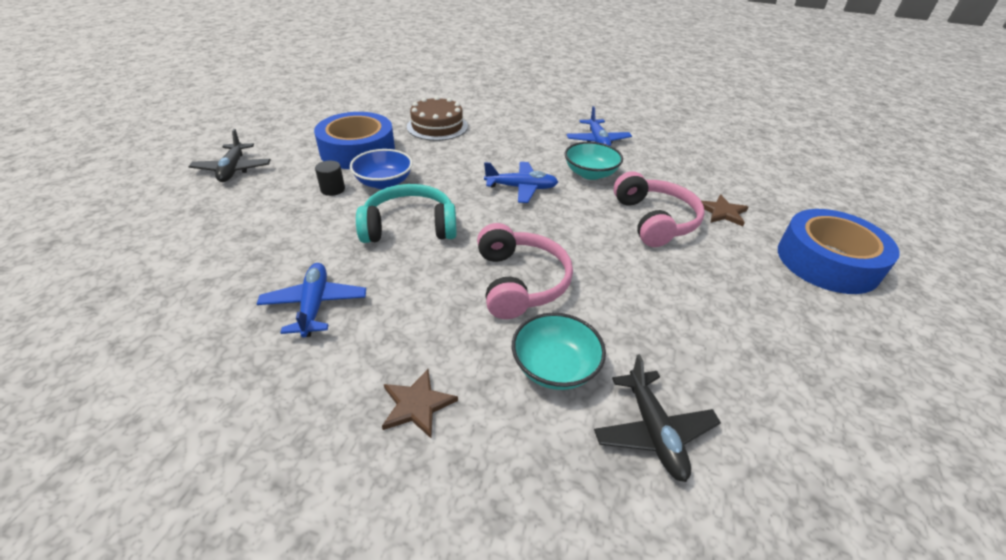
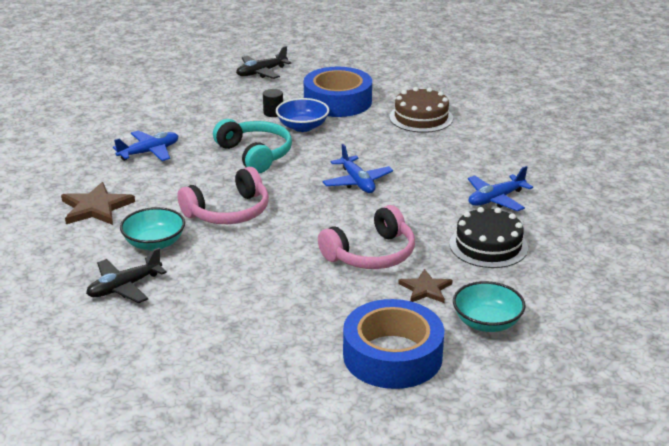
camera: 65 degrees right, 10 degrees down
brown star [382,369,458,438] -> brown star [61,182,135,225], size x1.54
turquoise bowl [565,142,623,180] -> turquoise bowl moved to [453,281,526,332]
none -> black cake [449,207,528,268]

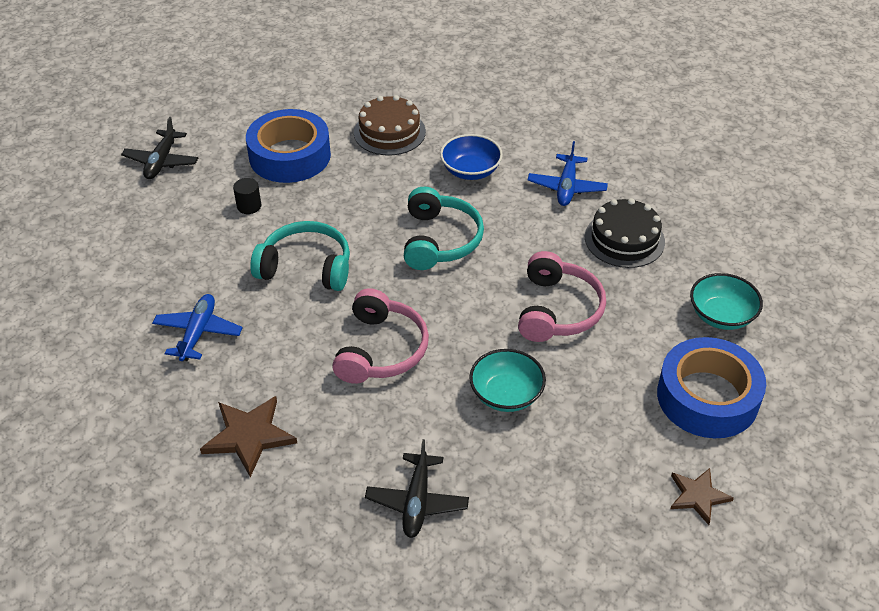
camera: 45 degrees left, 15 degrees up
turquoise bowl [120,207,185,251] -> turquoise bowl moved to [469,349,546,412]
blue bowl [276,98,329,132] -> blue bowl moved to [440,134,503,180]
blue plane [322,144,393,193] -> turquoise headphones [404,187,484,270]
brown star [398,269,453,303] -> brown star moved to [670,468,734,525]

